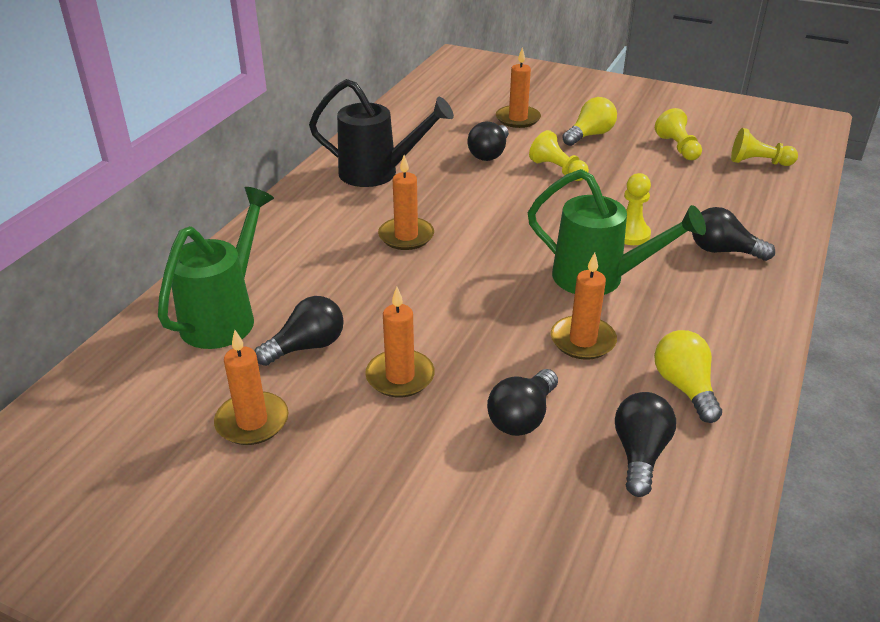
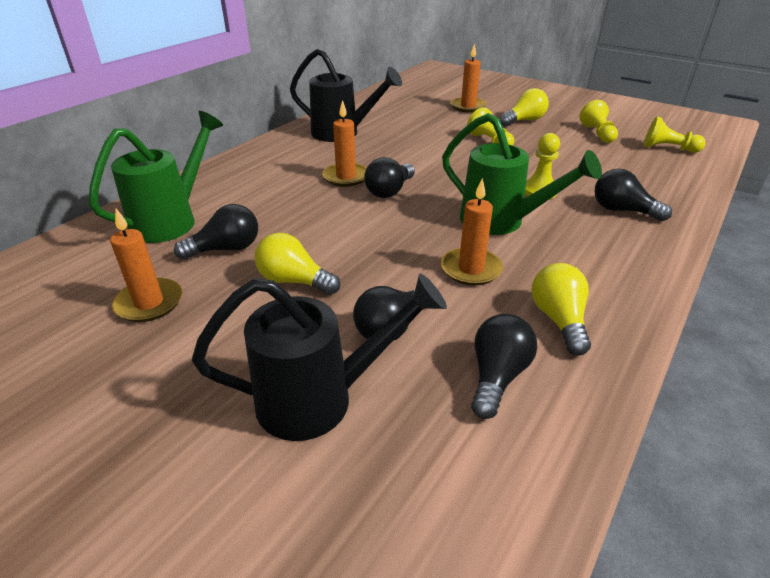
camera: 10 degrees right, 0 degrees up
orange candle [365,287,435,397] -> yellow light bulb [255,233,340,295]
black light bulb [468,121,509,161] -> black light bulb moved to [364,157,415,198]
none -> black watering can [192,274,447,441]

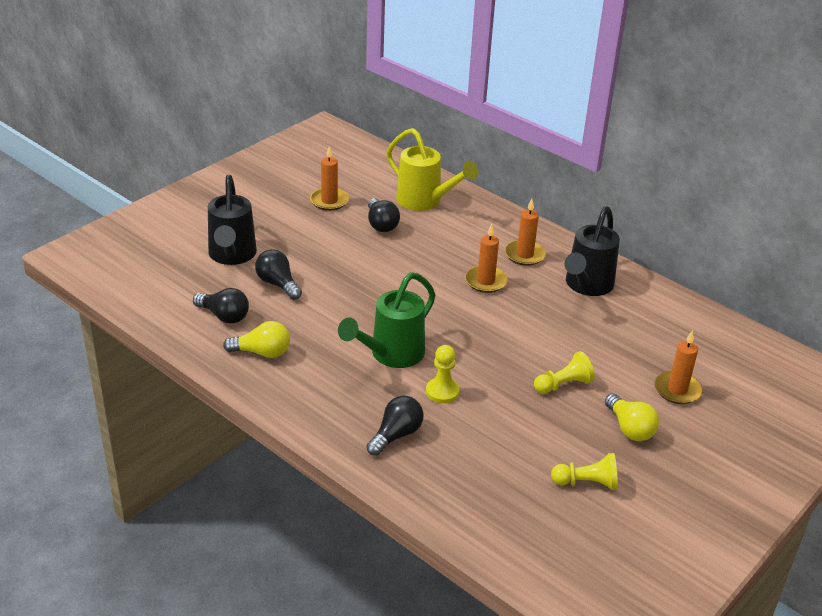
camera: 95 degrees right, 0 degrees up
green watering can [89,111,223,243] -> yellow watering can [386,128,478,211]
yellow light bulb [255,233,340,295] -> none
black light bulb [364,157,415,198] -> none
orange candle [441,178,503,286] -> orange candle moved to [505,199,546,266]
yellow pawn [644,116,706,153] -> none

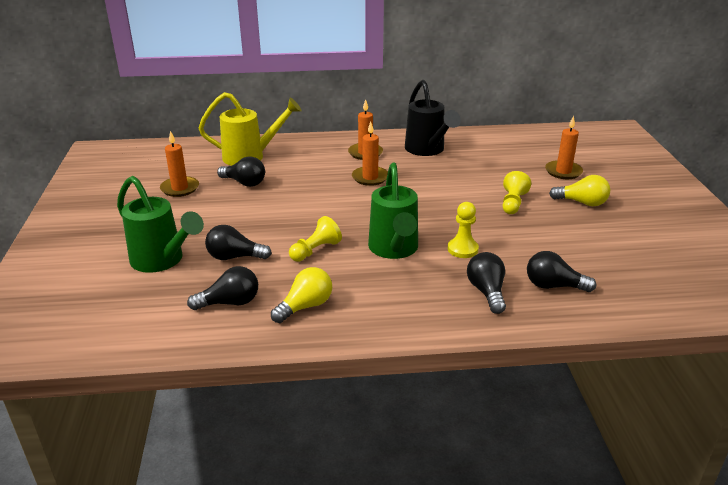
camera: 45 degrees left, 5 degrees down
black watering can [208,175,257,265] -> green watering can [117,176,204,273]
yellow pawn [551,453,618,490] -> yellow pawn moved to [289,216,342,262]
none -> black light bulb [527,251,596,292]

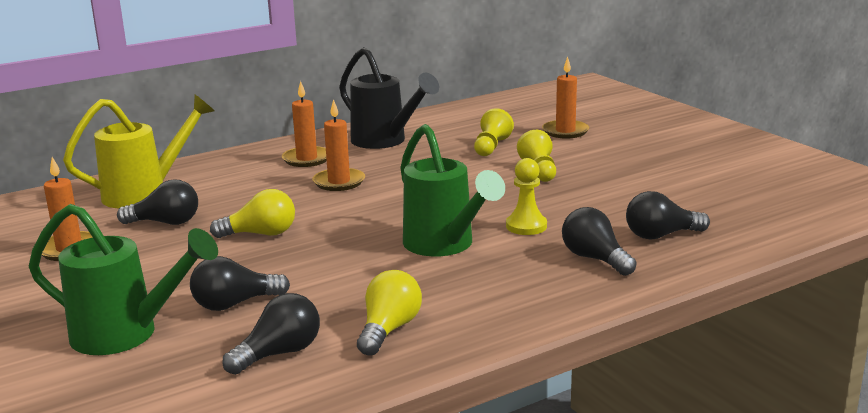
camera: 25 degrees left, 10 degrees down
yellow pawn [289,216,342,262] -> yellow pawn moved to [474,108,514,156]
yellow light bulb [549,175,610,206] -> yellow light bulb moved to [210,189,295,238]

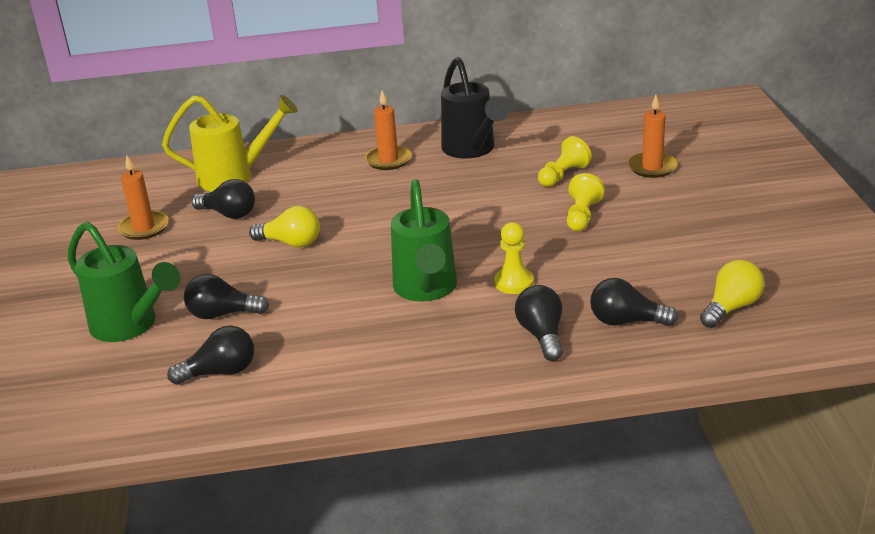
camera: 25 degrees right, 10 degrees up
orange candle [312,99,365,191] -> none
yellow light bulb [357,270,422,356] -> yellow light bulb moved to [700,260,765,328]

